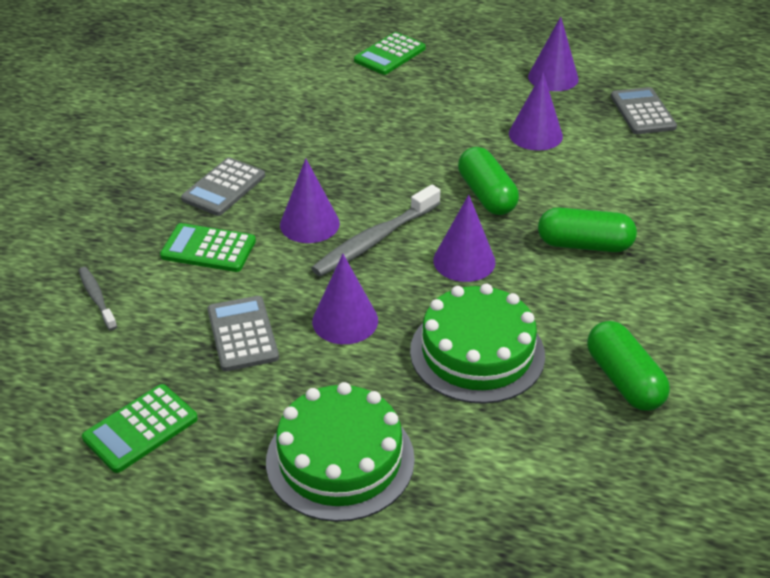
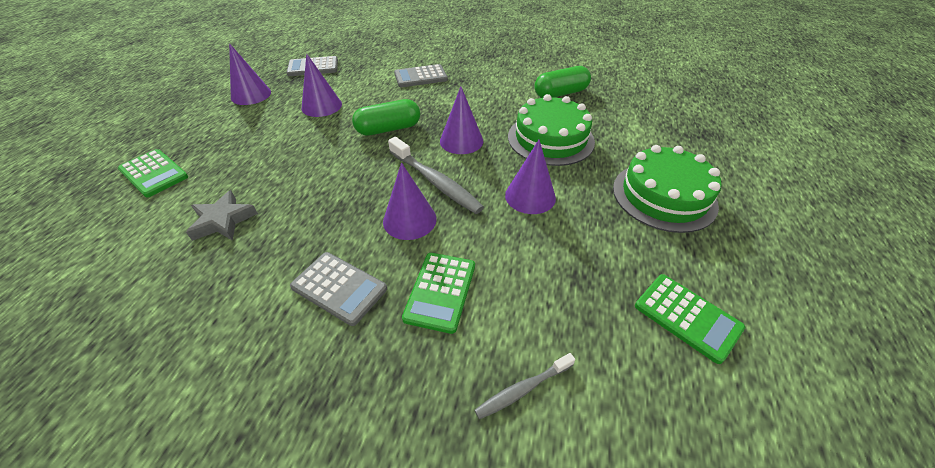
camera: 90 degrees left, 5 degrees up
grey calculator [208,296,279,371] -> grey calculator moved to [394,64,448,87]
green capsule [538,207,637,252] -> none
none -> grey star [186,190,258,241]

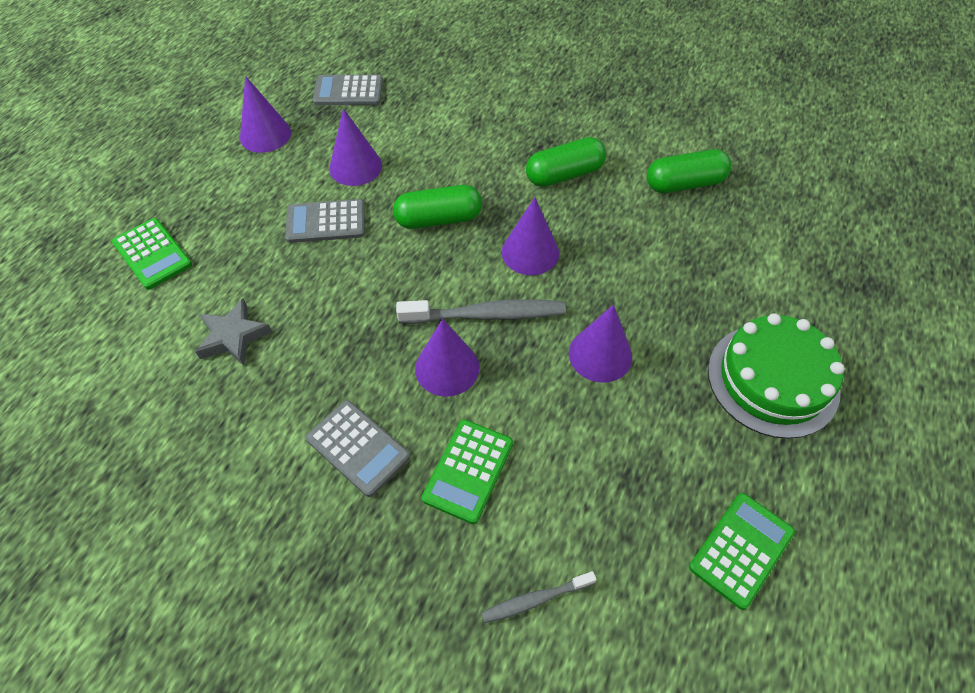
camera: 10 degrees right, 10 degrees up
grey toothbrush [388,137,484,214] -> grey toothbrush turned 60 degrees counterclockwise [396,299,566,324]
grey calculator [394,64,448,87] -> grey calculator moved to [285,199,365,243]
green cake [508,94,595,166] -> none
green calculator [635,274,745,364] -> green calculator turned 105 degrees counterclockwise [689,493,795,610]
none -> green capsule [526,137,606,187]

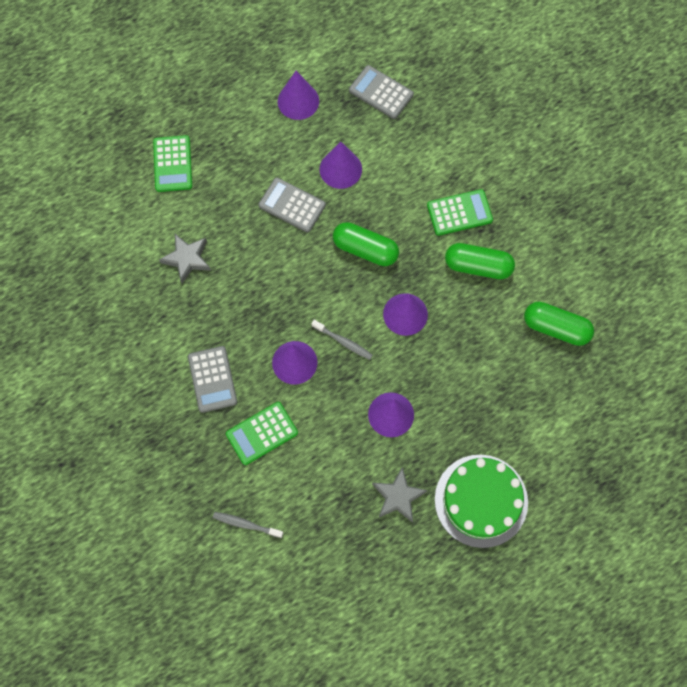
camera: 35 degrees right, 15 degrees up
grey toothbrush [396,299,566,324] -> grey toothbrush [311,320,373,360], size x0.56
green calculator [689,493,795,610] -> green calculator moved to [427,189,493,236]
none -> grey star [372,467,427,523]

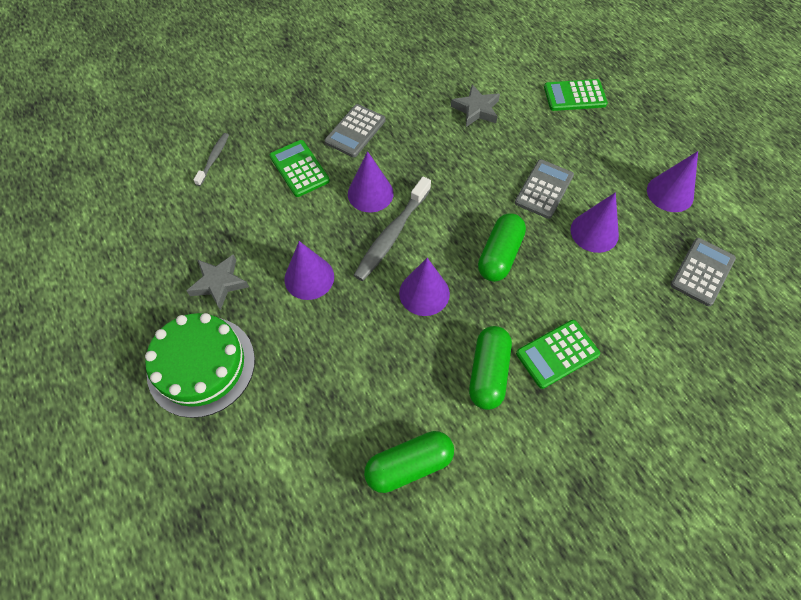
camera: 90 degrees right, 10 degrees down
grey calculator [188,346,237,413] -> grey calculator turned 45 degrees counterclockwise [325,104,386,157]
grey toothbrush [311,320,373,360] -> grey toothbrush [353,176,431,281], size x1.78
green calculator [427,189,493,236] -> green calculator turned 75 degrees clockwise [516,320,600,389]
green capsule [524,302,594,346] -> green capsule turned 45 degrees clockwise [364,431,454,493]

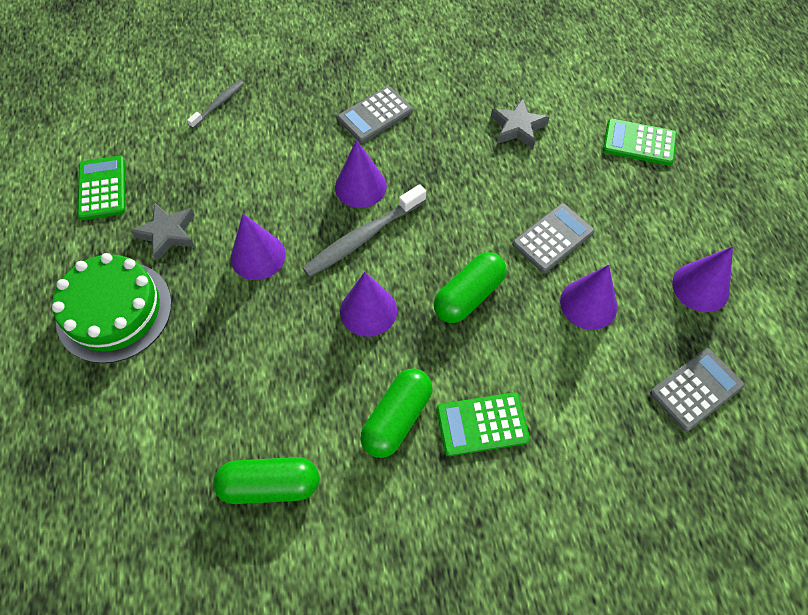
camera: 20 degrees right, 0 degrees up
green calculator [270,140,330,197] -> green calculator moved to [78,156,125,220]

